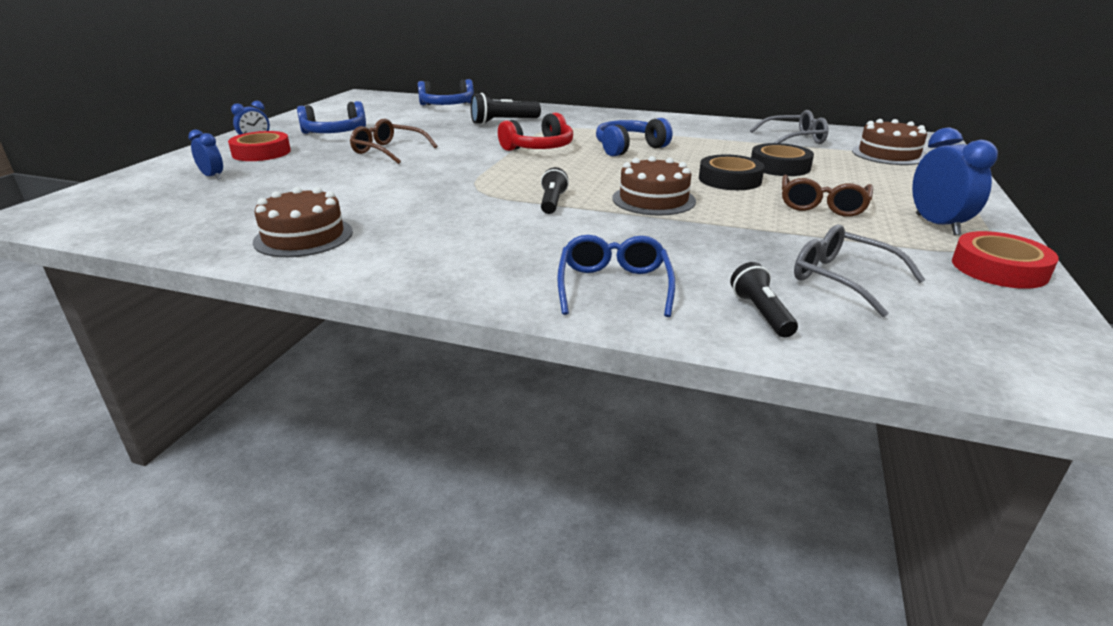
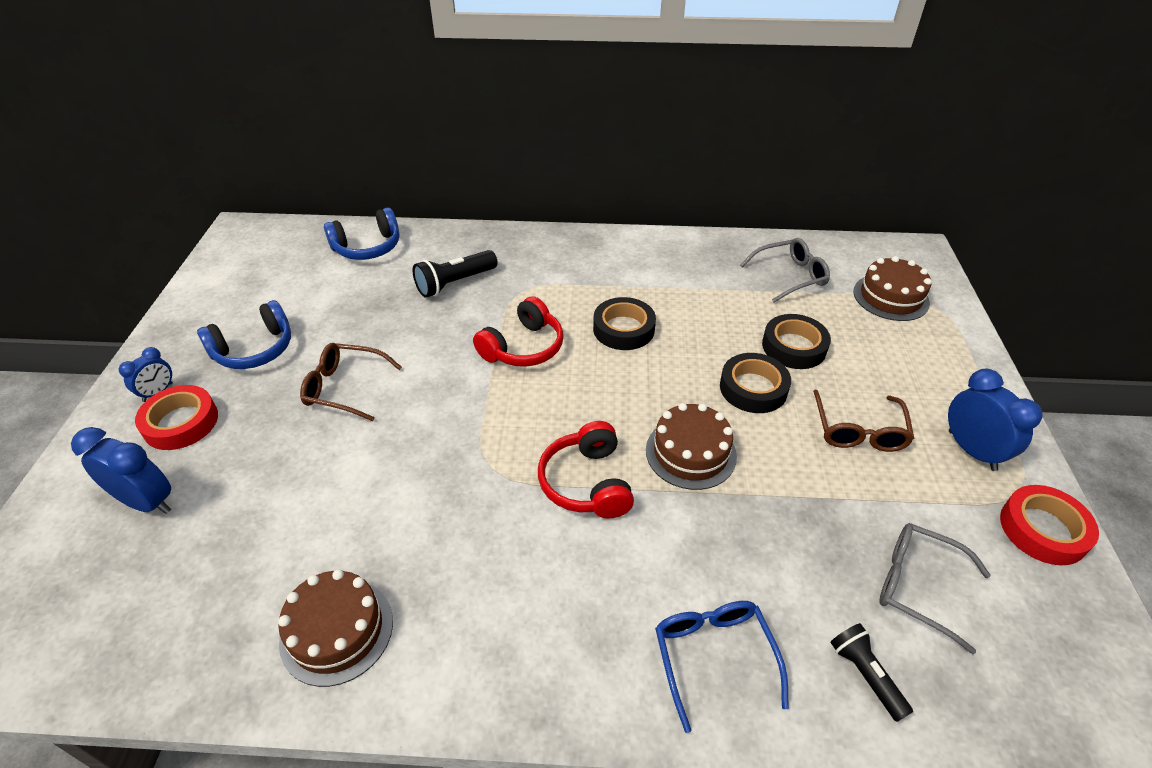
camera: 15 degrees left, 15 degrees up
blue clock [188,129,223,180] -> blue clock [71,427,171,514], size x1.68
black flashlight [541,167,569,214] -> red headphones [538,421,634,519]
blue headphones [596,118,673,157] -> black tape [593,297,656,350]

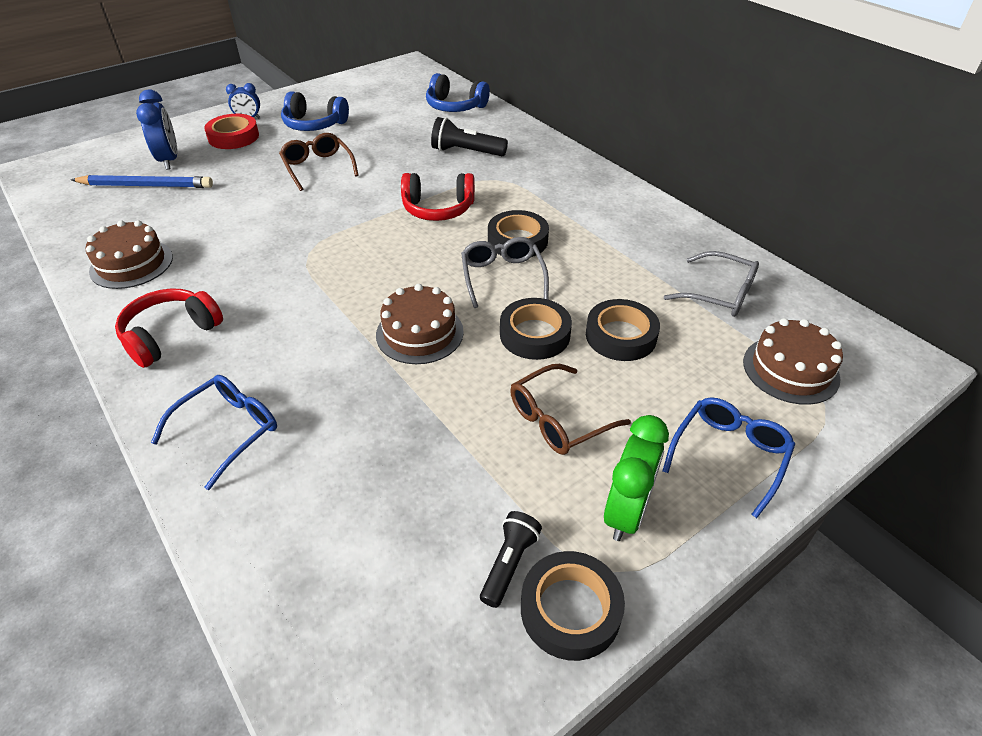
camera: 50 degrees right, 0 degrees up
red headphones [538,421,634,519] -> red headphones moved to [115,288,223,368]
black flashlight [830,623,913,722] -> black flashlight moved to [480,511,542,608]
grey glasses [879,523,991,654] -> grey glasses moved to [461,237,549,308]
blue clock [948,369,1043,471] -> green clock [604,415,669,541]
red tape [1000,485,1099,565] -> black tape [521,551,625,661]
none -> blue pencil [71,175,213,188]
none -> blue glasses [662,397,795,518]

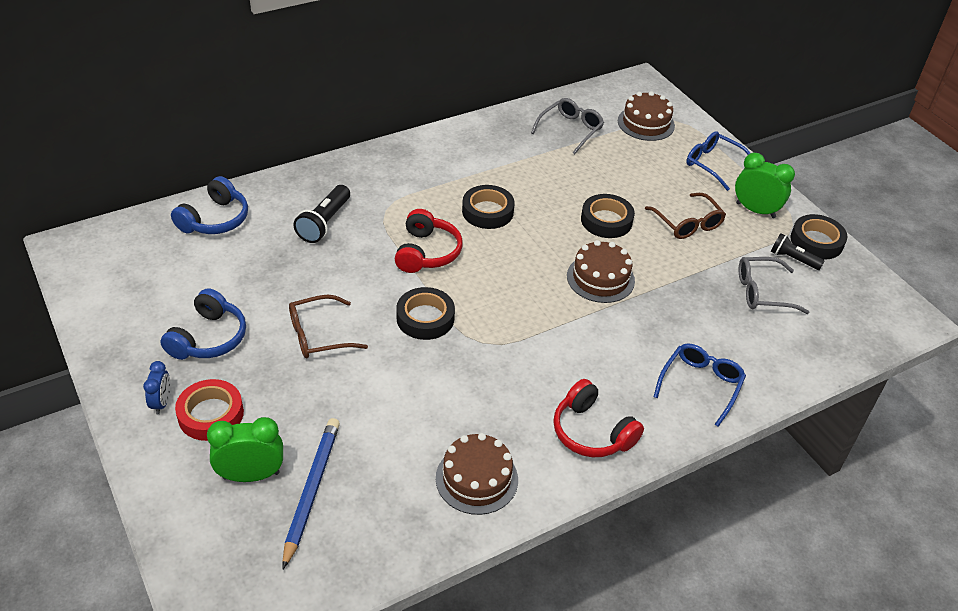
camera: 85 degrees left, 0 degrees up
blue clock [136,90,177,169] -> green clock [207,417,283,482]
blue glasses [151,375,277,490] -> blue glasses turned 75 degrees clockwise [654,343,746,427]
grey glasses [461,237,549,308] -> grey glasses moved to [739,257,809,314]
black tape [586,299,660,361] -> black tape moved to [396,287,455,340]

